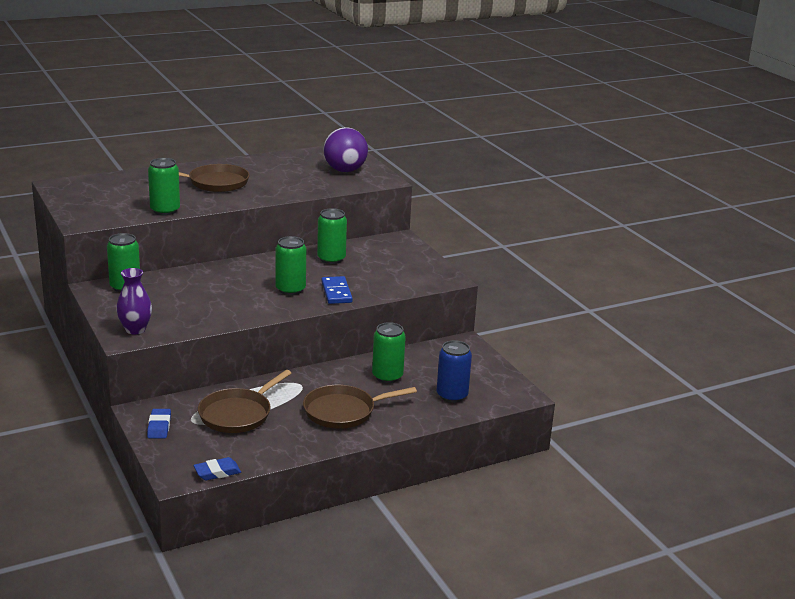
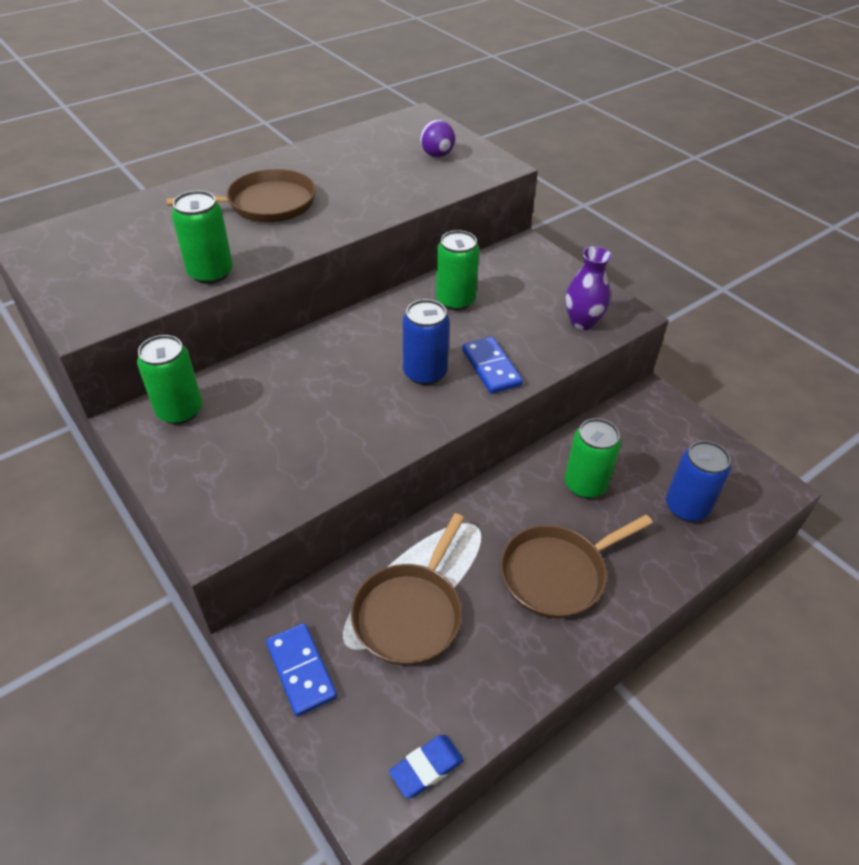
camera: 10 degrees left, 20 degrees up
purple vase [116,268,152,335] -> purple vase moved to [565,246,612,330]
blue eraser [147,409,171,438] -> blue domino [266,623,337,717]
green can [276,236,306,295] -> blue can [403,299,450,385]
purple ball [323,127,368,172] -> purple ball [420,120,455,157], size x0.56

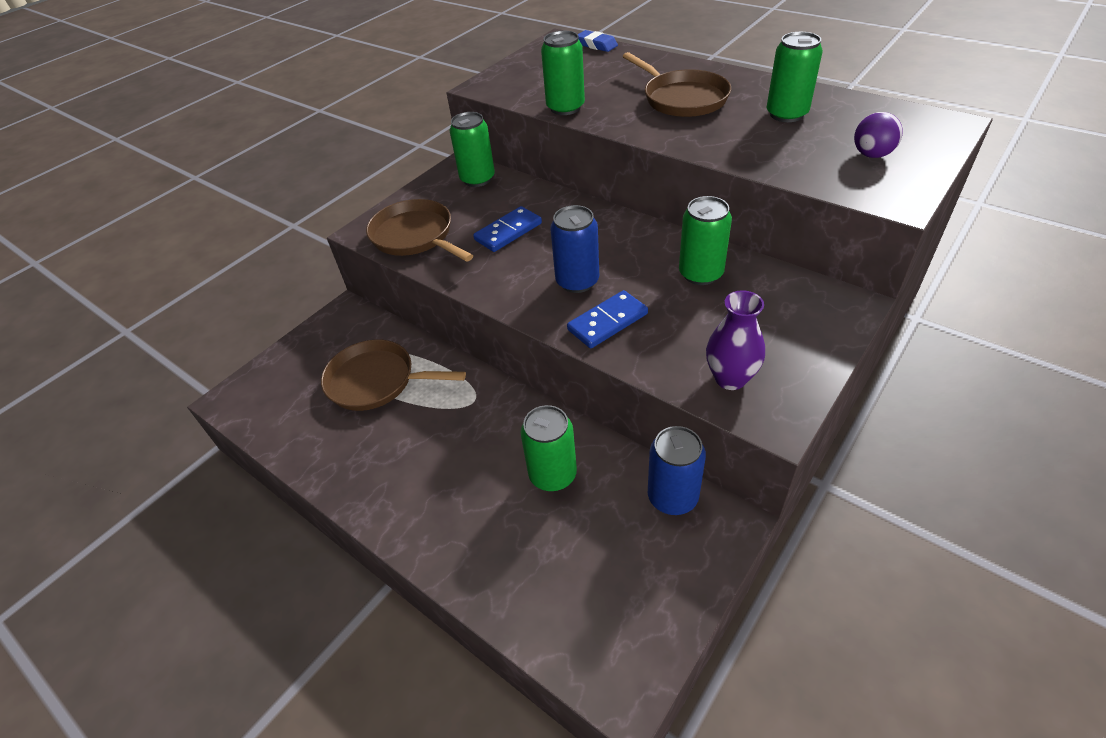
camera: 80 degrees right, 0 degrees up
blue domino [266,623,337,717] -> blue domino moved to [473,206,542,252]
blue eraser [389,735,464,798] -> blue eraser moved to [578,30,618,52]
brown pan [500,515,653,618] -> brown pan moved to [366,199,473,262]
blue can [666,441,731,522] -> blue can moved to [648,426,706,515]
none -> green can [766,32,823,122]

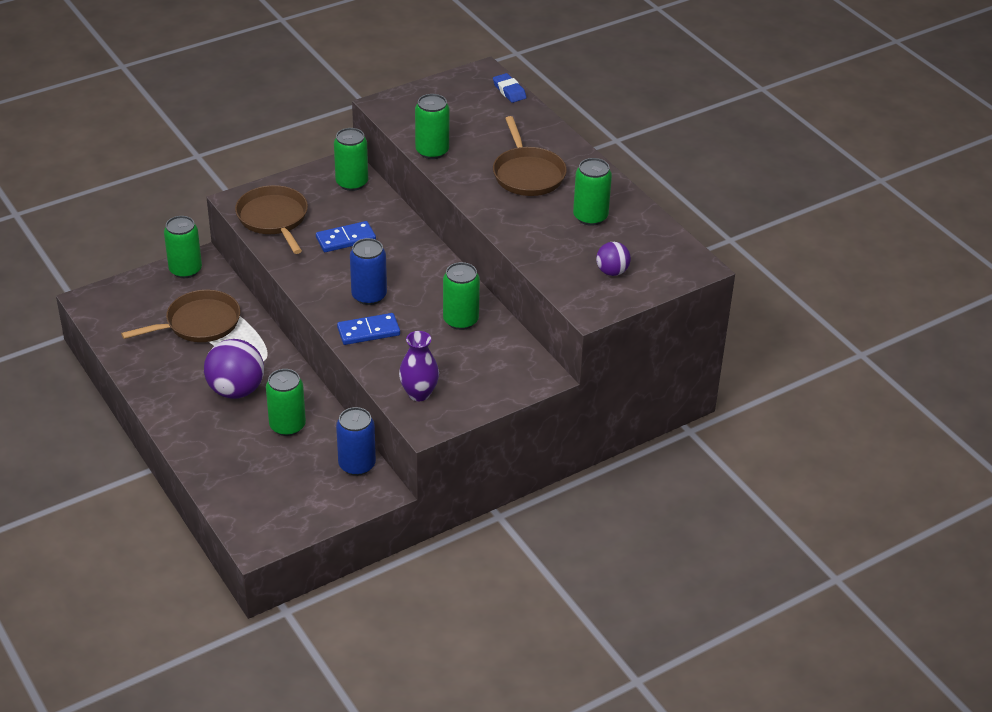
camera: 15 degrees right, 5 degrees down
brown pan [321,340,466,411] -> brown pan turned 120 degrees clockwise [121,290,240,342]
none -> green can [164,216,202,278]
none -> purple ball [204,339,264,399]

